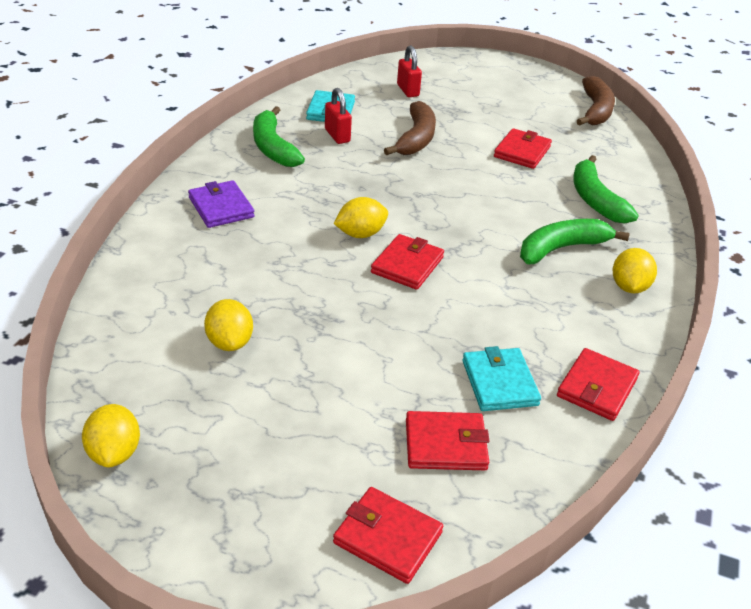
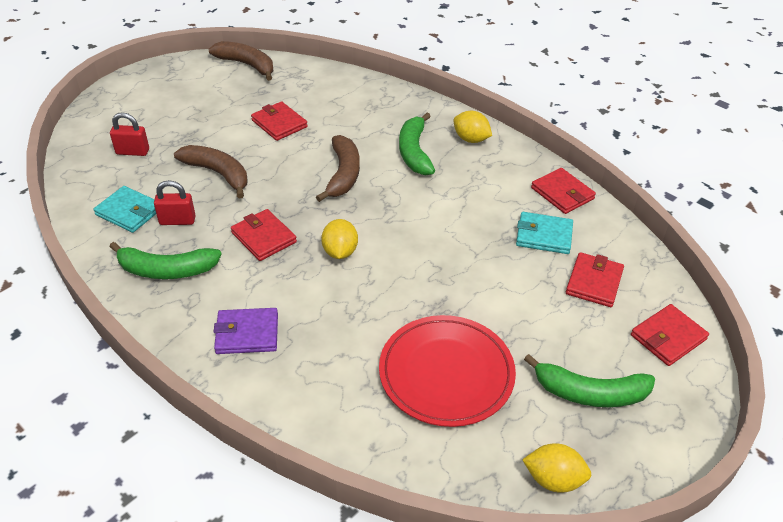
camera: 65 degrees left, 5 degrees up
yellow lemon [204,299,253,351] -> red plate [379,315,516,427]
red wallet [371,234,444,290] -> red wallet moved to [231,209,297,261]
green banana [573,155,639,224] -> green banana moved to [524,354,655,407]
none -> brown banana [316,135,360,202]

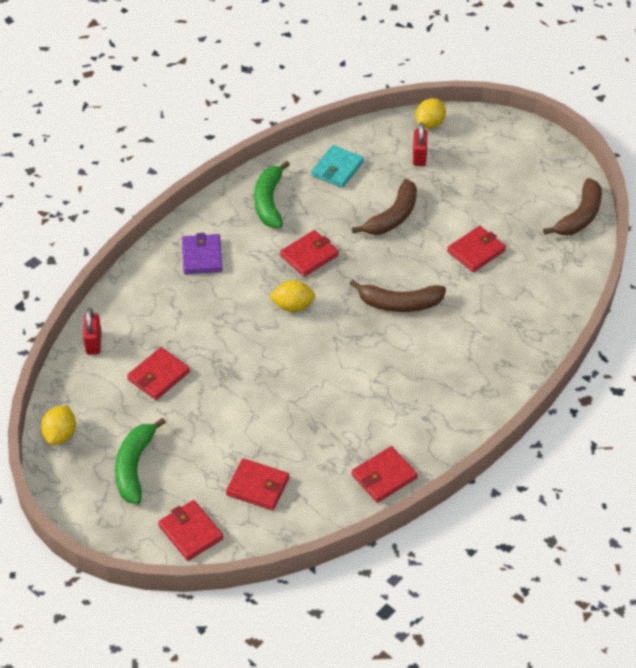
camera: 90 degrees right, 5 degrees up
red padlock [154,180,196,225] -> red padlock moved to [83,308,101,355]
red plate [379,315,516,427] -> red wallet [127,347,190,400]
green banana [399,113,435,175] -> none
yellow lemon [453,111,492,143] -> yellow lemon moved to [416,98,446,129]
turquoise wallet [516,212,573,254] -> none

